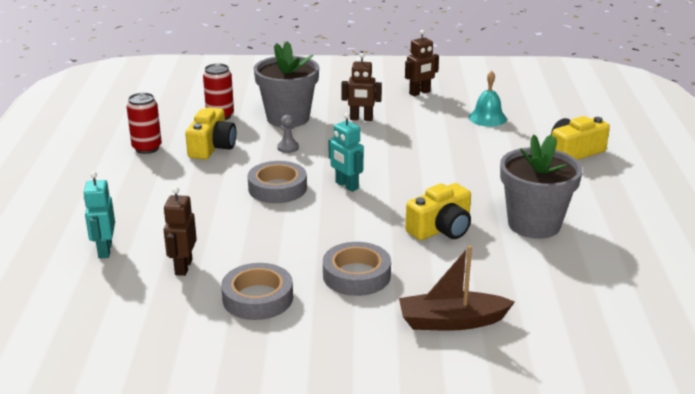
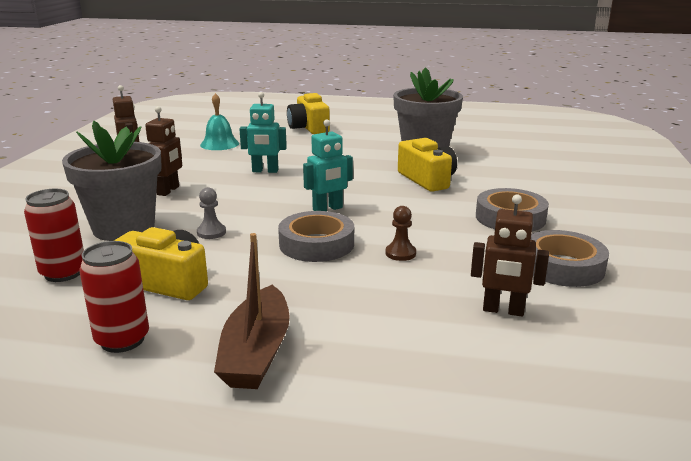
camera: 80 degrees left, 5 degrees down
turquoise robot [83,172,115,259] -> turquoise robot moved to [239,92,287,173]
brown boat [399,245,515,331] -> brown boat moved to [214,233,290,389]
none -> brown pawn [386,206,416,261]

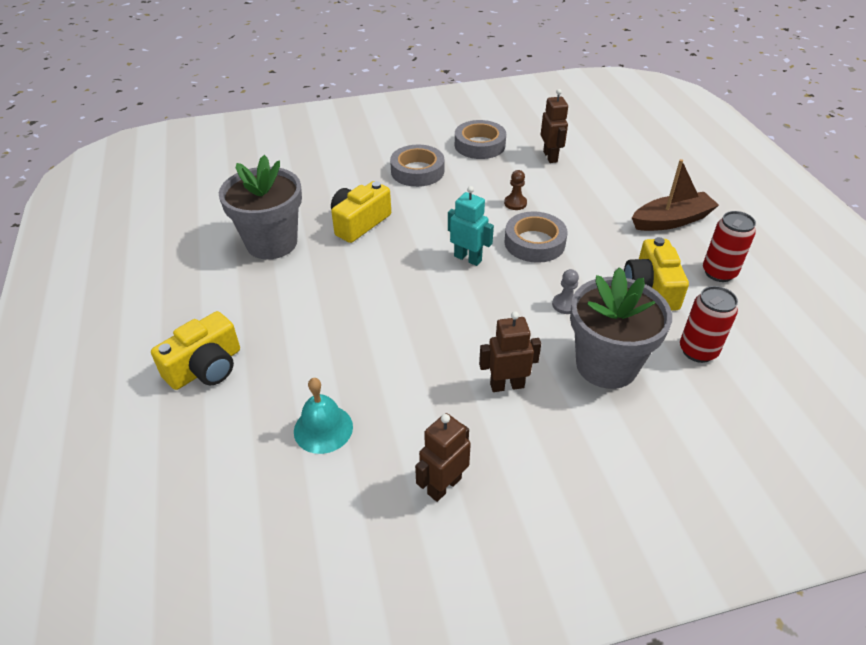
camera: 115 degrees left, 20 degrees up
turquoise robot [239,92,287,173] -> none

